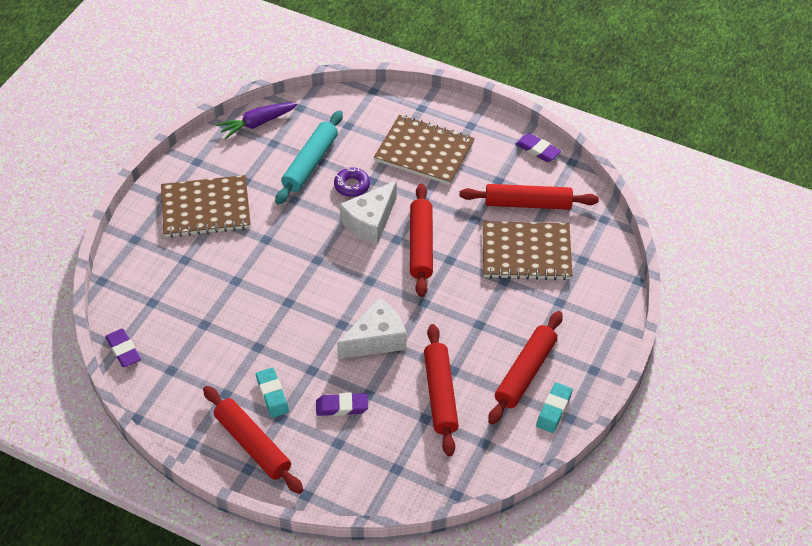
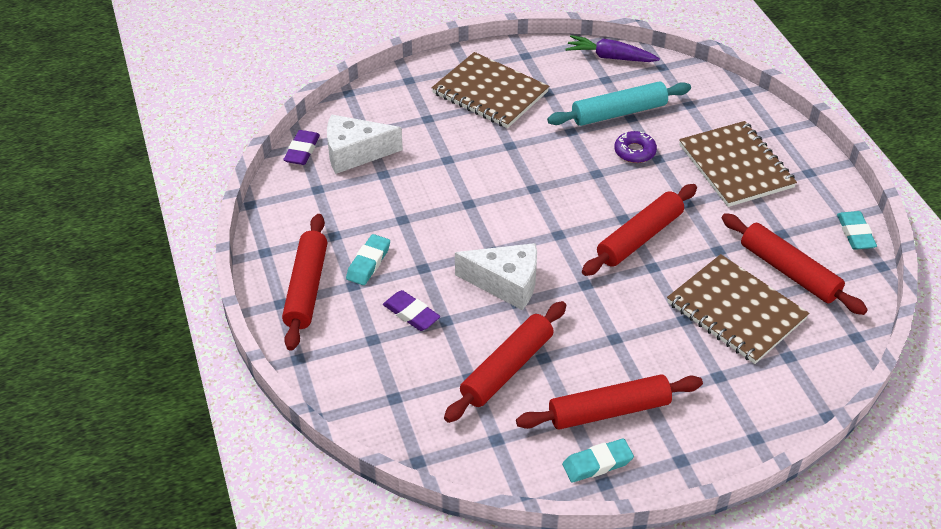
camera: 45 degrees right, 5 degrees down
white cheese [339,181,397,245] -> white cheese moved to [327,114,403,174]
purple eraser [516,133,561,162] -> turquoise eraser [837,211,877,250]

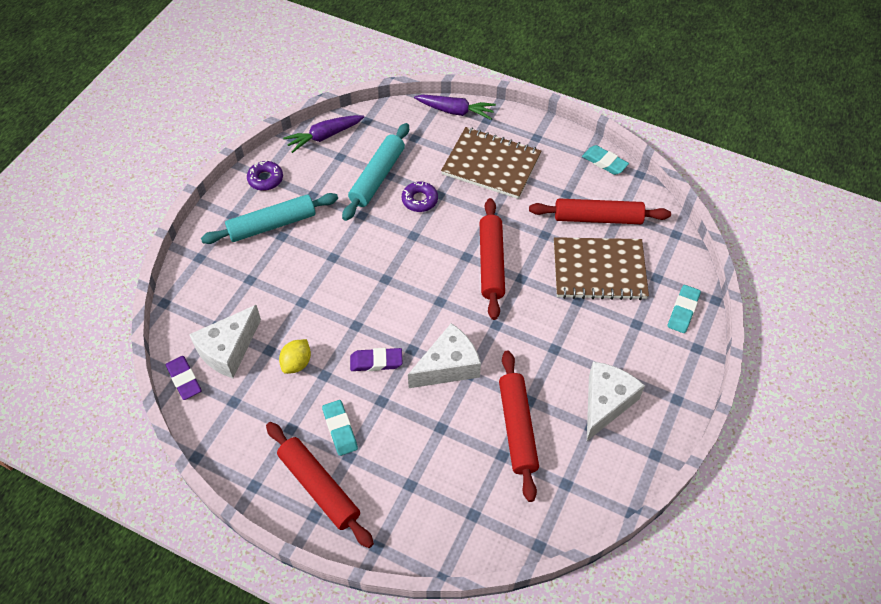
camera: 45 degrees left, 10 degrees up
purple eraser [383,290,440,331] -> purple eraser moved to [350,348,402,371]
brown notebook [432,52,549,128] -> turquoise rolling pin [201,193,338,244]
red rolling pin [516,374,703,430] -> white cheese [587,362,645,441]
turquoise eraser [562,438,634,482] -> turquoise eraser moved to [668,285,701,333]
none -> purple donut [247,160,283,191]
none -> yellow lemon [279,339,311,374]
none -> purple carrot [414,95,496,120]

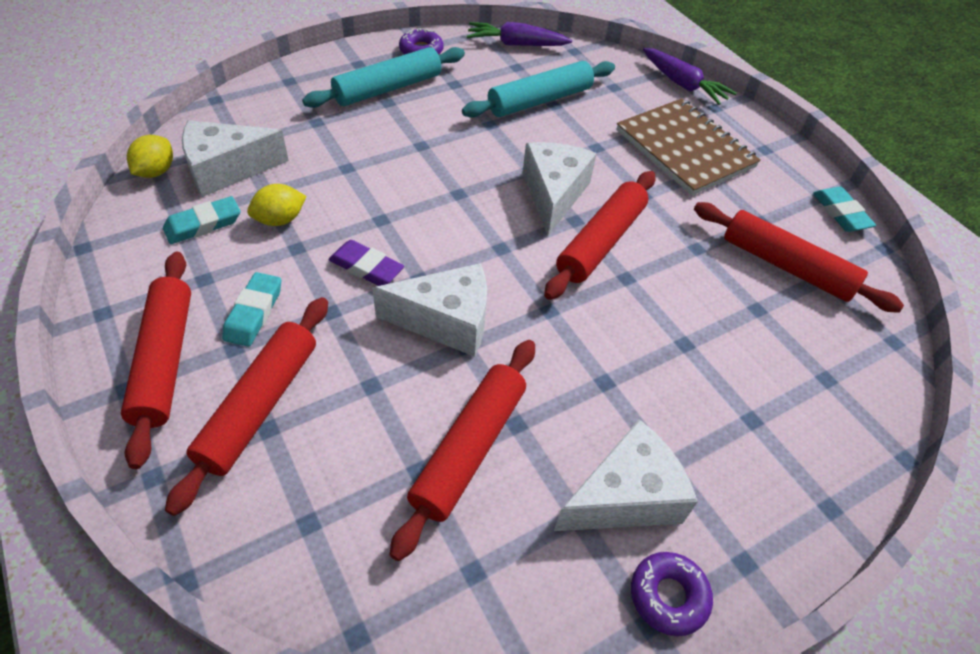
camera: 30 degrees right, 5 degrees down
purple eraser [166,356,202,400] -> yellow lemon [127,135,173,178]
turquoise rolling pin [201,193,338,244] -> turquoise rolling pin turned 45 degrees counterclockwise [302,47,465,108]
purple donut [402,182,438,212] -> purple donut moved to [631,552,713,636]
brown notebook [554,237,649,300] -> none
turquoise eraser [668,285,701,333] -> turquoise eraser moved to [163,196,241,244]
none -> red rolling pin [165,297,328,516]
none -> white cheese [523,142,597,236]

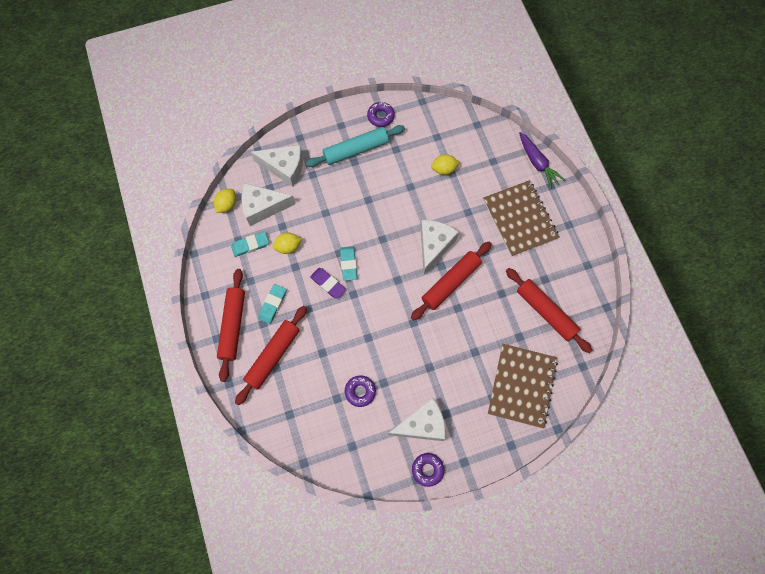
camera: 15 degrees right, 20 degrees up
white cheese [372,263,487,357] -> white cheese moved to [251,145,303,187]
red rolling pin [389,340,535,561] -> purple donut [345,375,376,407]
turquoise rolling pin [462,61,615,118] -> yellow lemon [431,154,460,175]
purple carrot [467,22,572,46] -> none
turquoise eraser [813,187,876,232] -> turquoise eraser moved to [340,246,357,281]
none -> brown notebook [488,344,558,428]

